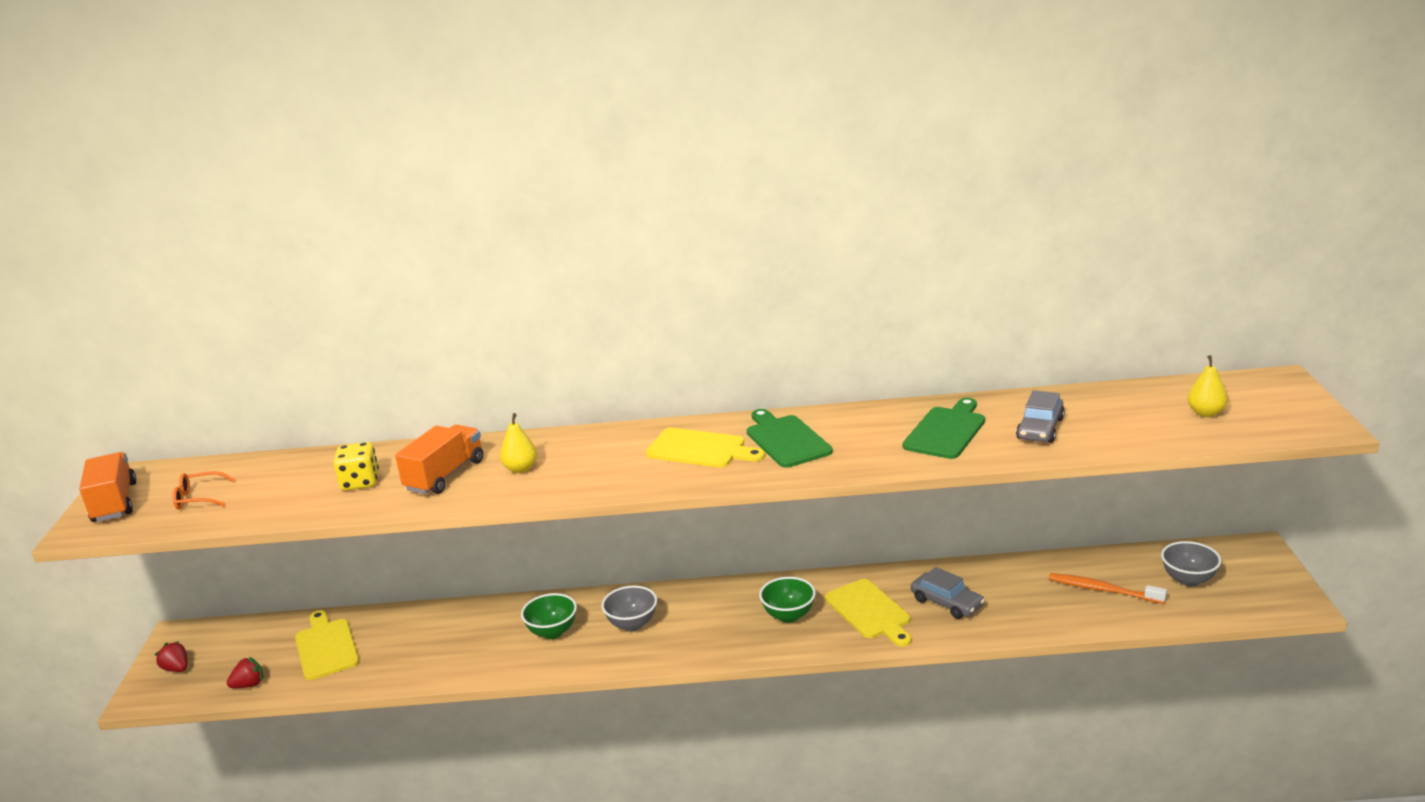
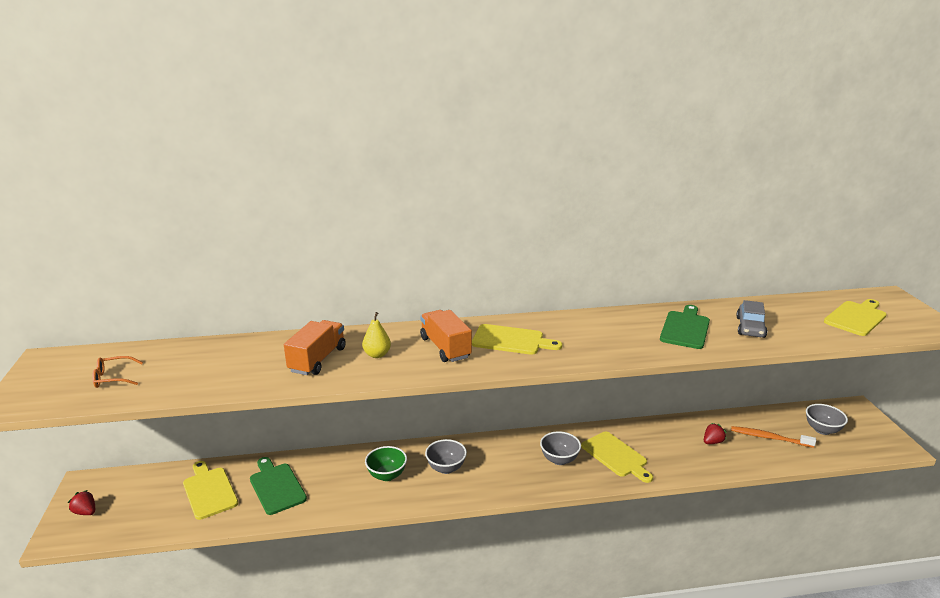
camera: 10 degrees left, 0 degrees up
orange truck [79,452,137,522] -> orange truck moved to [420,310,472,362]
red strawberry [226,657,263,688] -> red strawberry moved to [704,423,726,444]
yellow dice [334,442,379,491] -> none
green cutting board [747,409,833,468] -> green cutting board moved to [250,457,307,515]
green bowl [759,577,816,622] -> grey bowl [540,431,581,465]
grey car [911,567,985,619] -> none
yellow pear [1188,355,1228,417] -> yellow cutting board [824,299,887,336]

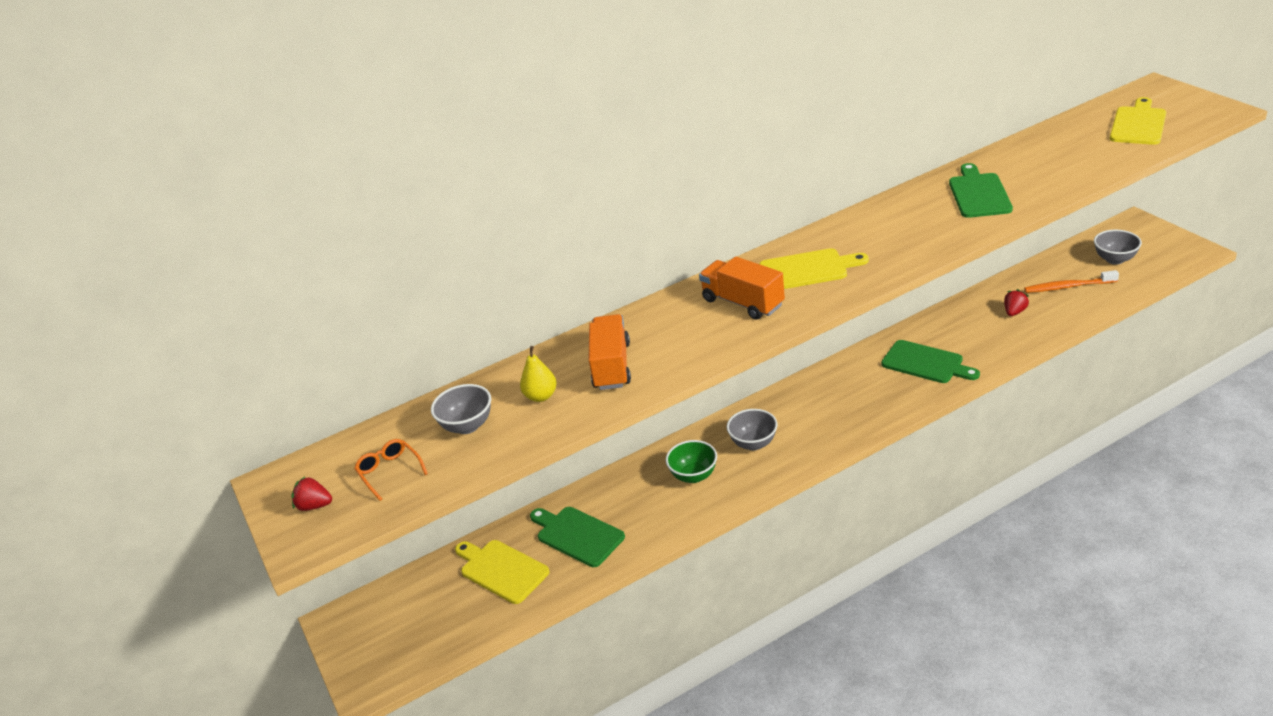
camera: 15 degrees left, 10 degrees up
red strawberry [68,490,95,515] -> red strawberry moved to [291,477,332,511]
orange glasses [92,356,143,388] -> orange glasses turned 90 degrees clockwise [354,439,428,501]
yellow pear [362,312,391,358] -> yellow pear moved to [520,346,557,402]
grey bowl [540,431,581,465] -> grey bowl moved to [431,384,491,434]
yellow cutting board [581,432,653,483] -> green cutting board [881,340,980,383]
grey car [736,300,767,338] -> none

